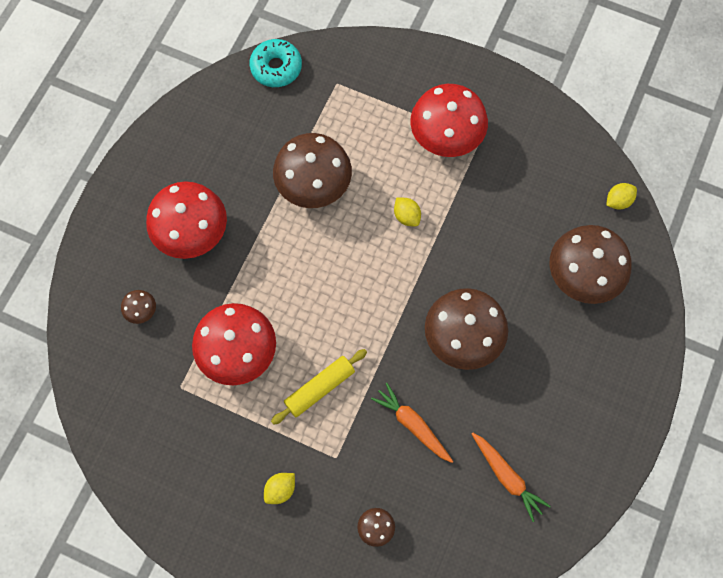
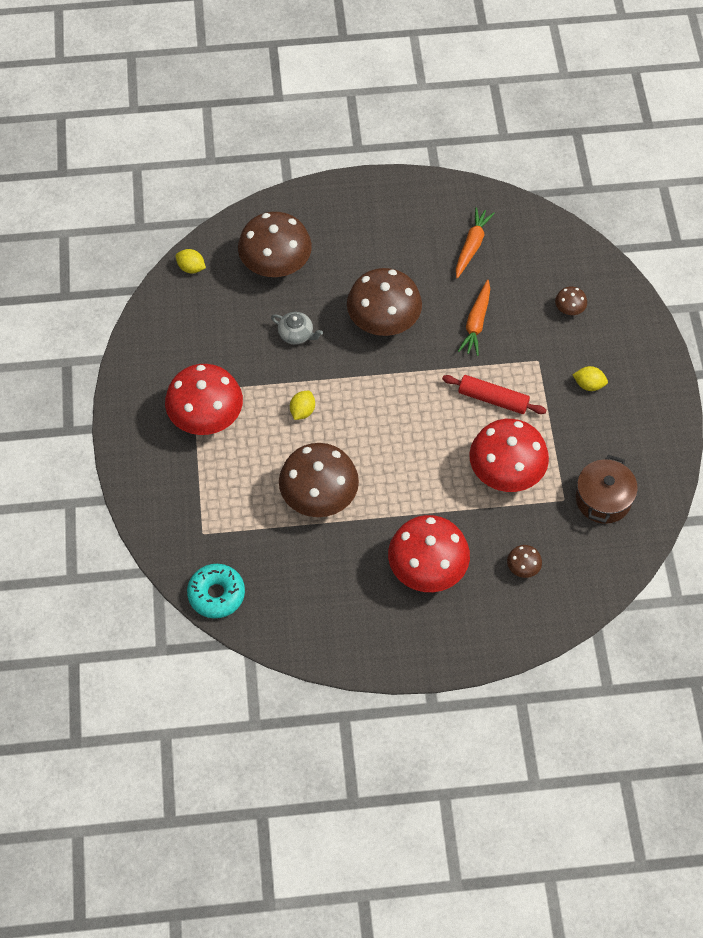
camera: 120 degrees left, 10 degrees down
yellow rolling pin [271,349,367,425] -> red rolling pin [442,375,546,414]
none -> grey teapot [271,312,323,345]
none -> brown pot [576,455,638,524]

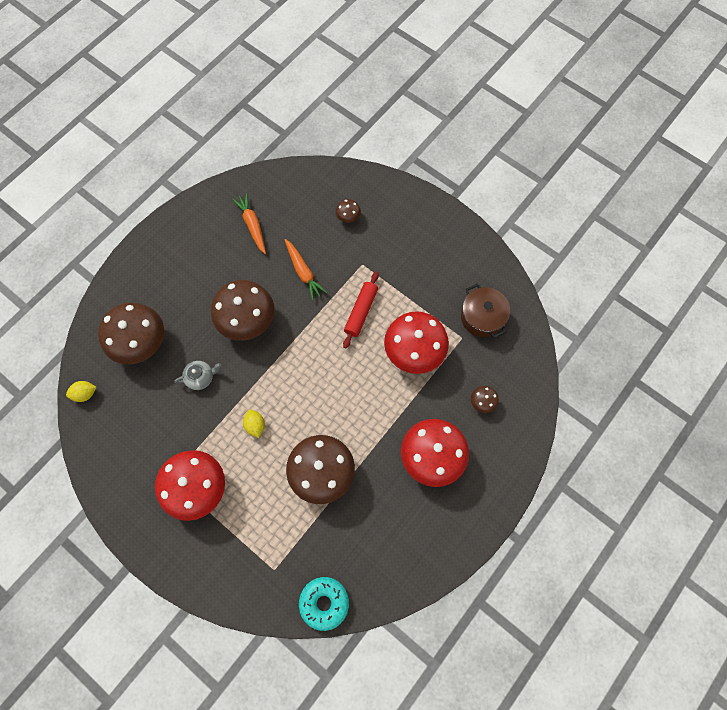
camera: 45 degrees left, 10 degrees up
red rolling pin [442,375,546,414] -> red rolling pin turned 45 degrees counterclockwise [343,271,379,348]
yellow lemon [573,366,608,391] -> none

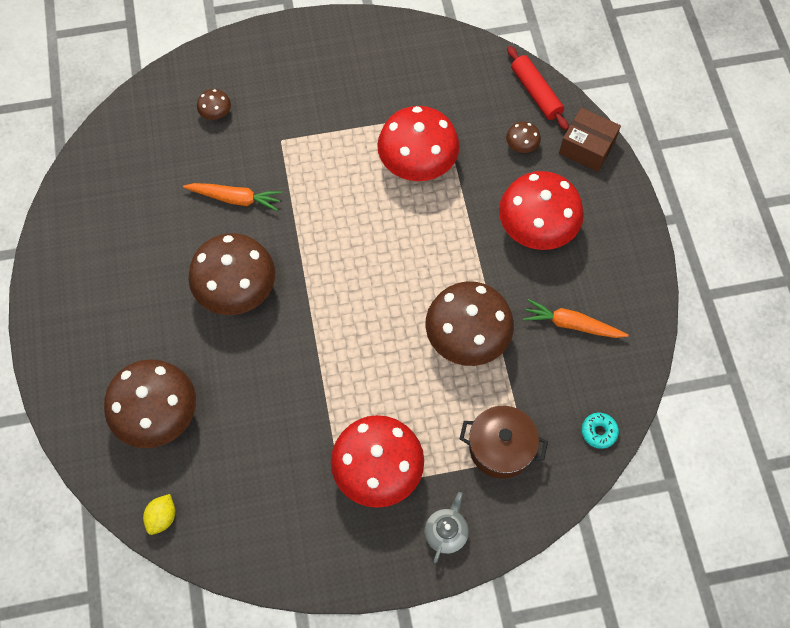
camera: 50 degrees left, 5 degrees down
grey teapot [175,361,221,390] -> grey teapot moved to [425,492,469,563]
orange carrot [232,193,266,254] -> orange carrot moved to [523,299,629,338]
yellow lemon [243,409,265,438] -> none
turquoise donut [299,577,349,631] -> turquoise donut [582,413,619,449], size x0.58
red rolling pin [343,271,379,348] -> red rolling pin moved to [507,46,569,130]
brown pot [461,283,510,338] -> brown pot moved to [460,406,548,479]
none -> brown box [559,107,621,172]

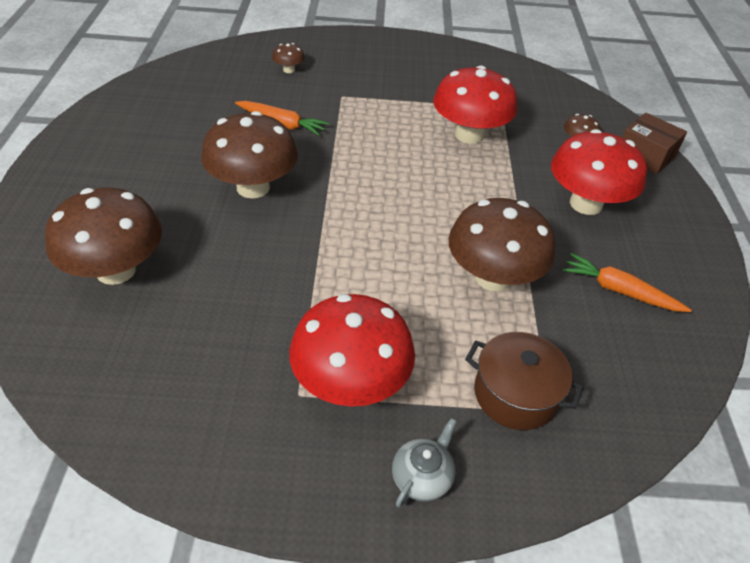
camera: 10 degrees right, 20 degrees down
yellow lemon [143,494,175,535] -> none
red rolling pin [507,46,569,130] -> none
turquoise donut [582,413,619,449] -> none

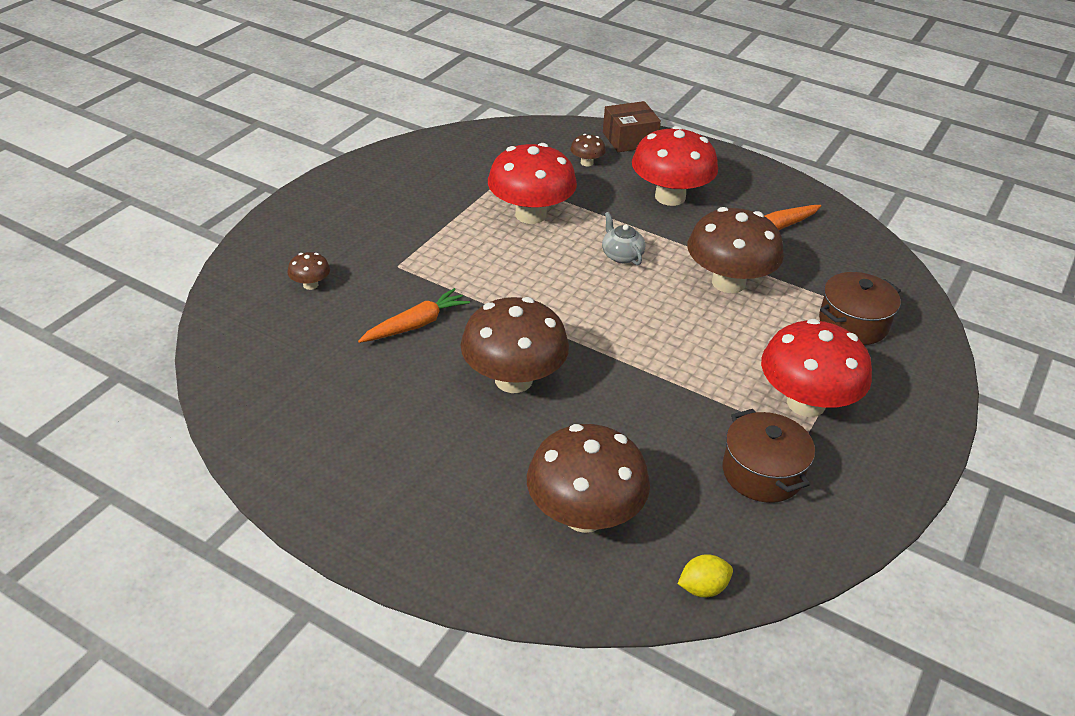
camera: 60 degrees left, 5 degrees down
grey teapot [392,418,457,508] -> grey teapot moved to [602,212,645,265]
none -> yellow lemon [678,554,733,597]
none -> brown pot [723,409,815,503]

